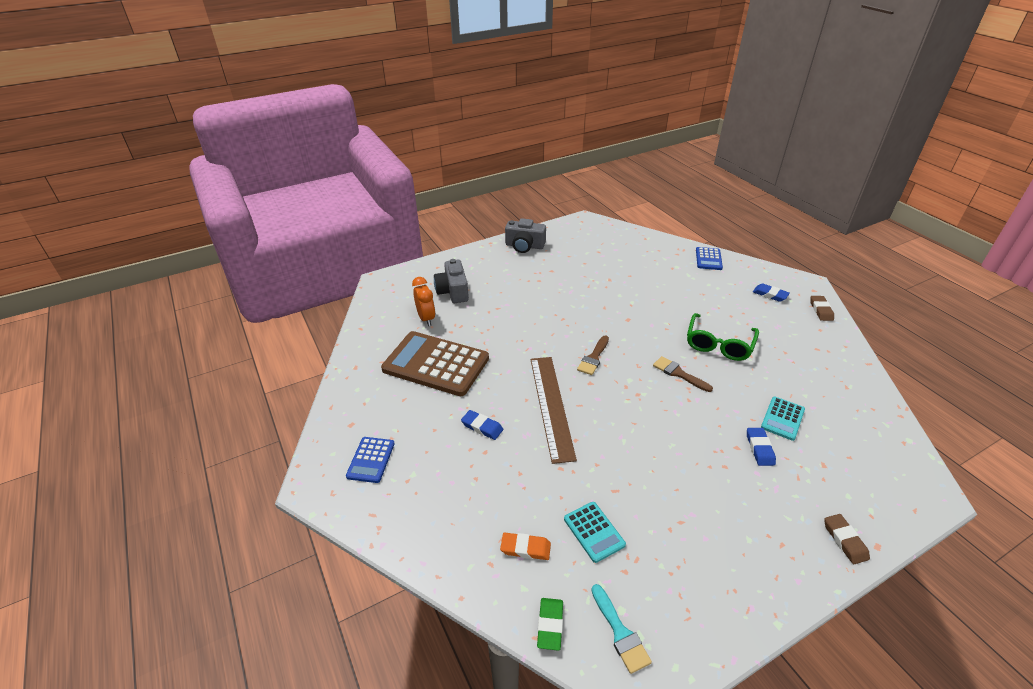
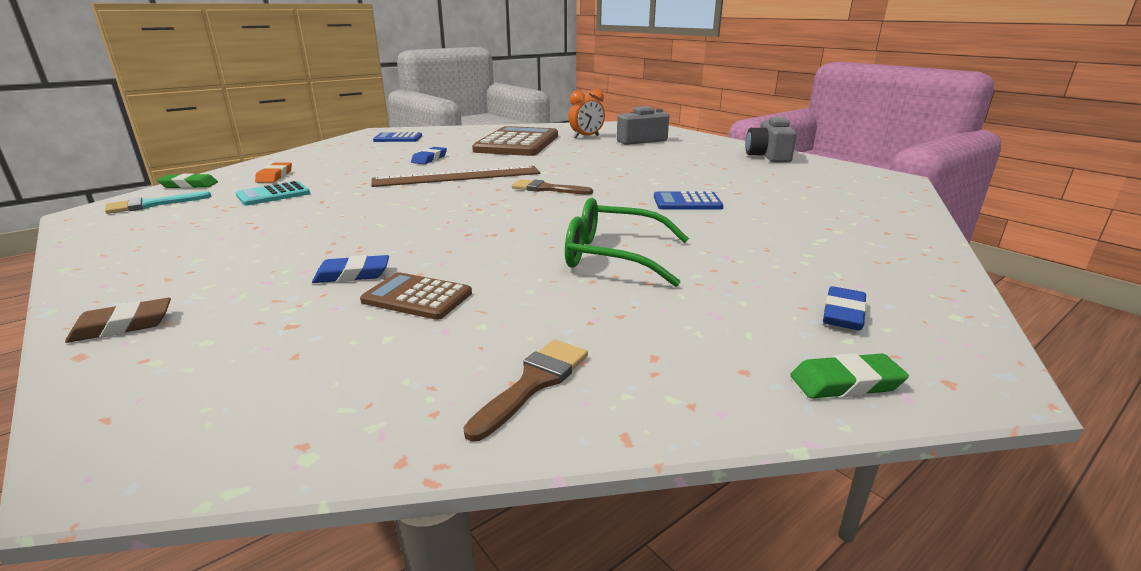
camera: 80 degrees right, 15 degrees down
brown brush [653,356,713,392] -> brown brush moved to [463,339,588,442]
blue calculator [696,247,723,270] -> blue calculator moved to [654,191,723,209]
turquoise calculator [761,396,805,441] -> brown calculator [360,272,472,320]
brown eraser [810,296,834,321] -> green eraser [790,353,909,399]

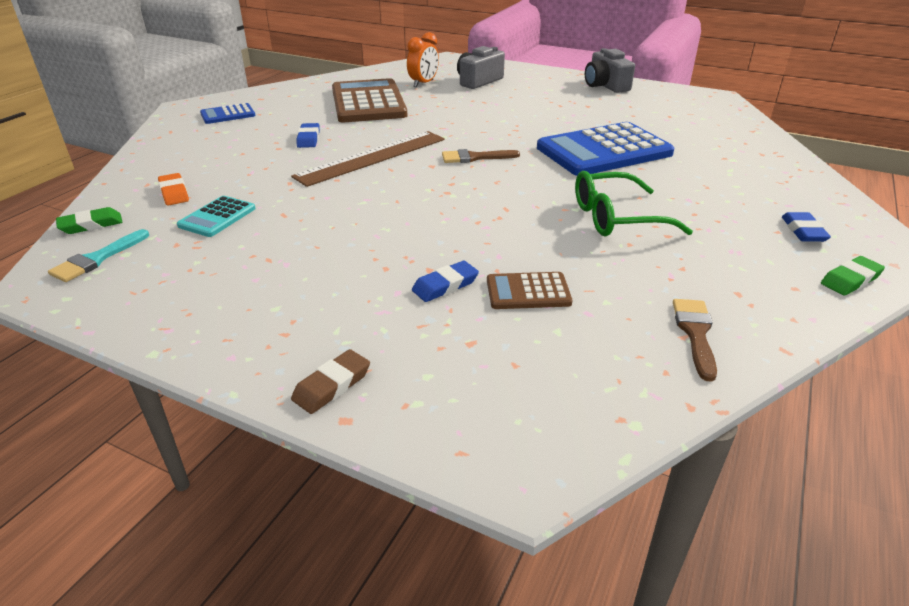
camera: 25 degrees left, 10 degrees up
blue calculator [654,191,723,209] -> blue calculator [537,122,674,176], size x2.11

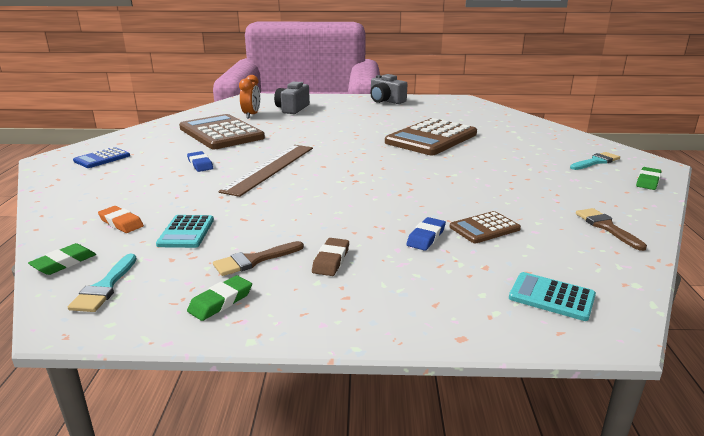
camera: 25 degrees left, 10 degrees down
brown eraser [291,349,370,414] -> brown eraser moved to [312,238,349,276]
brown brush [442,149,520,163] -> brown brush moved to [213,241,304,276]
blue calculator [537,122,674,176] -> brown calculator [385,118,477,155]
green glasses [575,171,693,236] -> none
blue eraser [782,212,831,242] -> turquoise brush [570,152,620,170]
none -> green eraser [187,275,252,321]
none -> turquoise calculator [509,272,596,321]

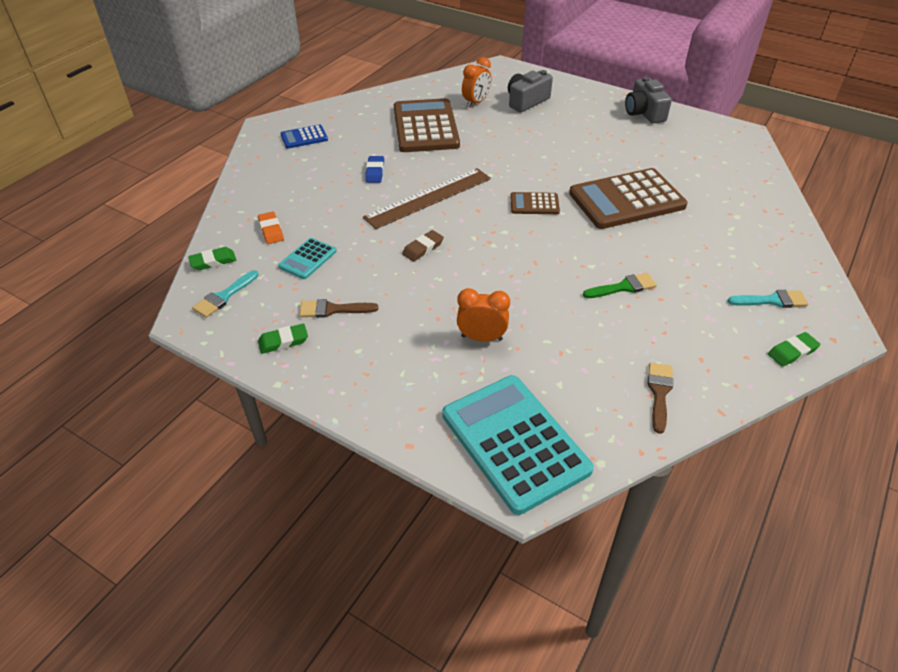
camera: 30 degrees right, 20 degrees up
brown eraser [312,238,349,276] -> brown eraser moved to [402,230,444,262]
blue eraser [406,217,446,251] -> orange clock [457,288,510,341]
brown calculator [450,211,521,243] -> brown calculator moved to [510,192,560,214]
turquoise calculator [509,272,596,321] -> turquoise calculator [442,375,594,515], size x2.11
none -> green brush [583,273,657,298]

